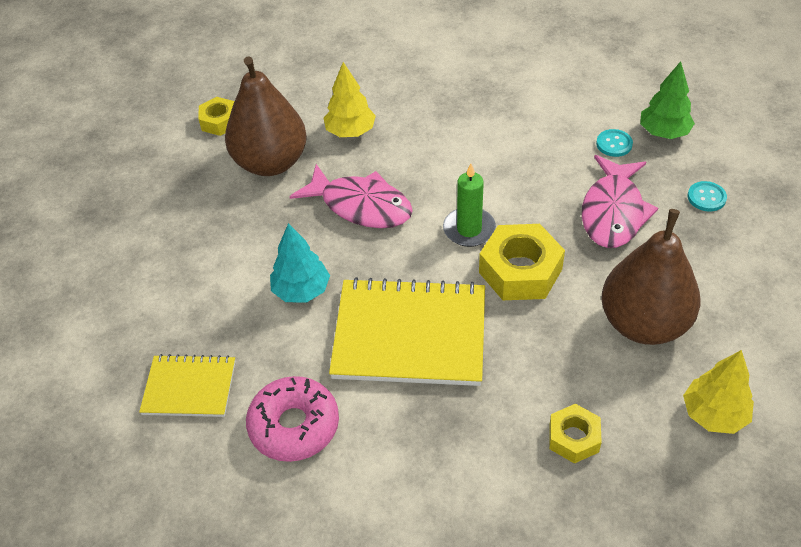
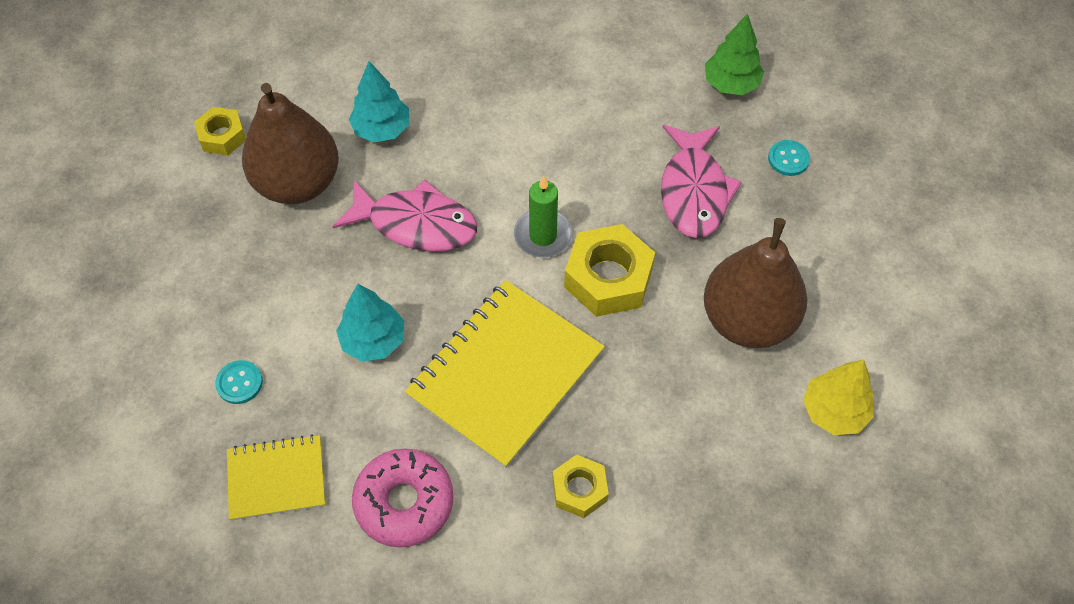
camera: 15 degrees left, 10 degrees up
yellow tree [324,62,376,137] -> turquoise tree [349,61,409,142]
yellow notebook [329,277,485,386] -> yellow notebook turned 45 degrees counterclockwise [405,280,605,468]
yellow nut [549,404,602,464] -> yellow nut moved to [553,454,609,518]
turquoise button [596,129,633,157] -> turquoise button moved to [215,360,263,404]

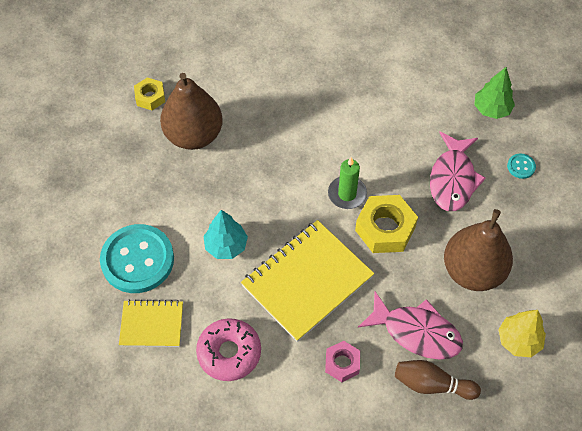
camera: 10 degrees right, 0 degrees up
turquoise button [215,360,263,404] -> turquoise button [100,224,174,293], size x2.47
pink fish [333,179,477,252] -> pink fish moved to [358,292,463,360]
turquoise tree [349,61,409,142] -> none
yellow nut [553,454,609,518] -> pink nut [325,341,360,382]
none -> brown bowling pin [395,360,481,400]

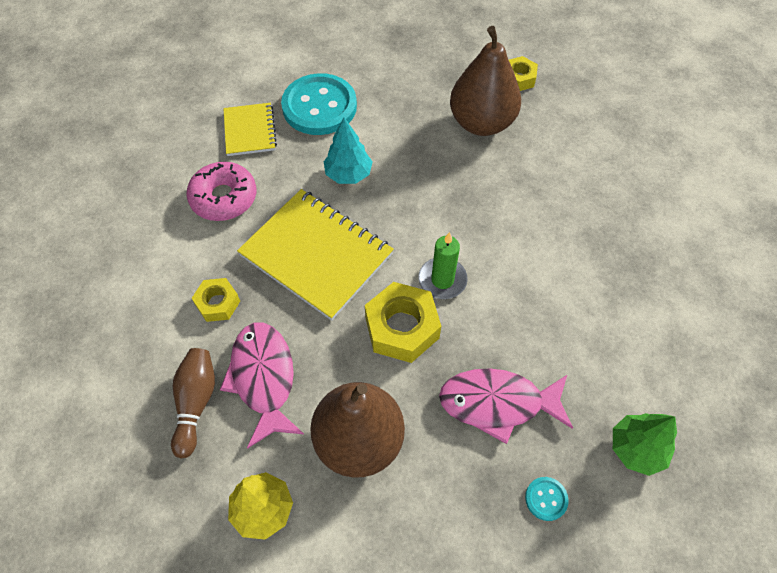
camera: 80 degrees right, 0 degrees up
pink nut [325,341,360,382] -> yellow nut [192,278,240,322]
pink fish [358,292,463,360] -> pink fish turned 150 degrees clockwise [220,322,304,448]

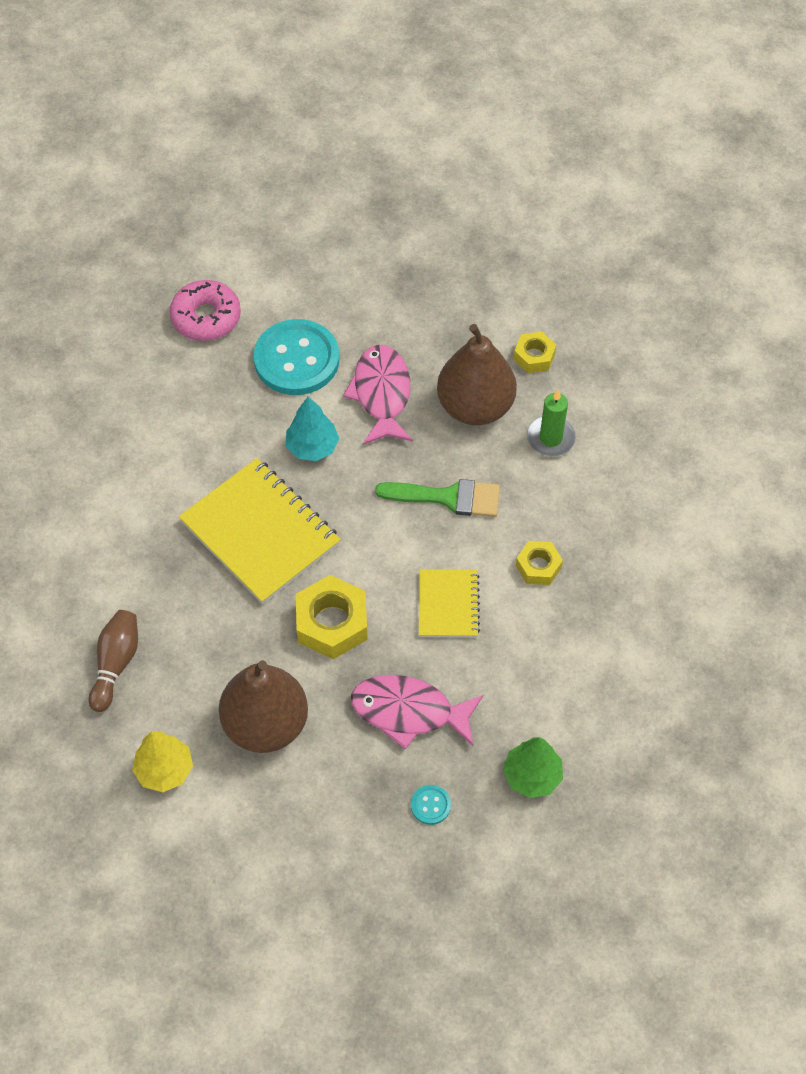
camera: 10 degrees right, 0 degrees up
pink donut [186,162,256,221] -> pink donut moved to [170,280,241,341]
yellow nut [192,278,240,322] -> yellow nut moved to [516,541,563,585]
pink fish [220,322,304,448] -> pink fish moved to [343,345,413,445]
yellow notebook [223,103,277,156] -> yellow notebook moved to [419,569,480,638]
green candle [419,232,468,299] -> green candle moved to [527,390,576,456]
none -> green brush [375,479,500,517]

